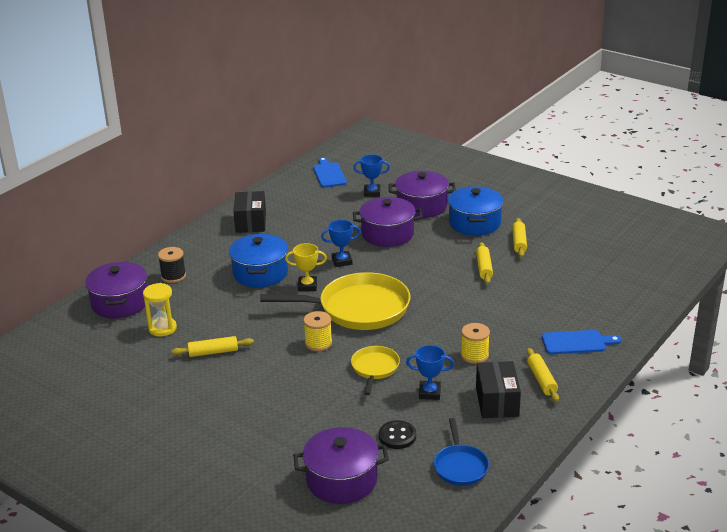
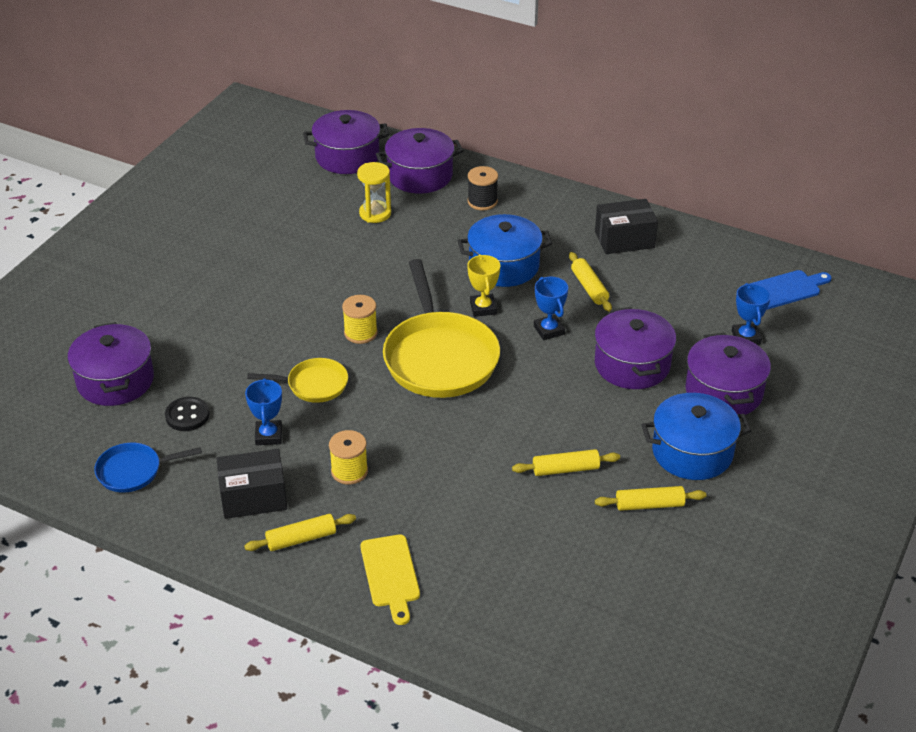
camera: 80 degrees right, 10 degrees up
yellow rolling pin [171,336,254,357] -> yellow rolling pin moved to [569,252,612,312]
blue cutting board [542,330,621,354] -> yellow cutting board [360,535,420,625]
none -> purple pot [303,110,389,174]

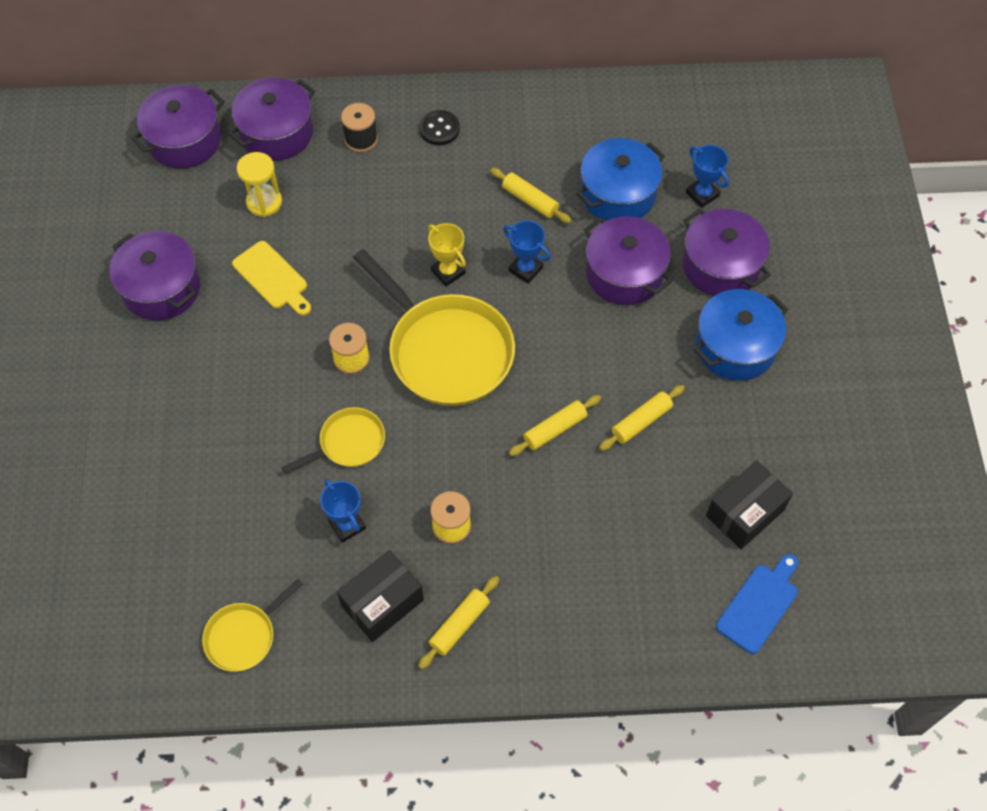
camera: 30 degrees left, 20 degrees up
purple pot [68,322,154,406] -> purple pot moved to [110,231,200,321]
blue pan [94,443,202,493] -> yellow pan [202,579,303,672]
black button [165,397,209,431] -> black button moved to [419,110,460,145]
yellow cutting board [360,535,420,625] -> yellow cutting board moved to [232,241,311,316]
blue pot [458,214,552,287] -> blue pot moved to [576,138,665,221]
black box [595,199,658,254] -> black box moved to [706,460,793,549]
yellow rolling pin [595,486,706,511] -> yellow rolling pin moved to [509,395,601,456]
blue cutting board [750,270,831,310] -> blue cutting board moved to [716,554,798,654]

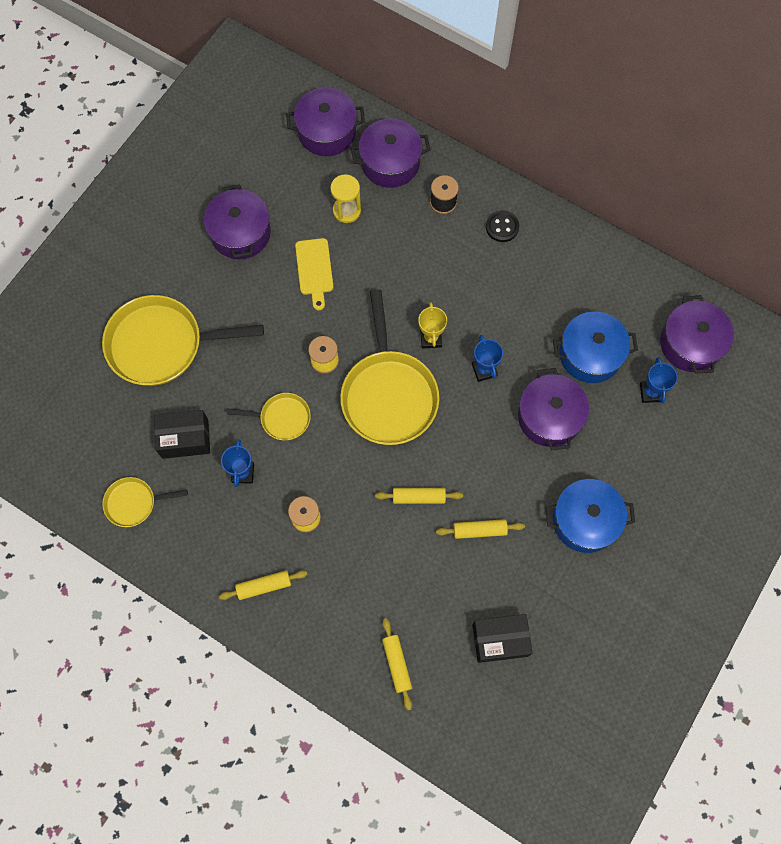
camera: 35 degrees right, 10 degrees up
black box [337,550,424,642] -> black box moved to [154,410,210,459]
yellow rolling pin [490,168,572,223] -> yellow rolling pin moved to [382,618,412,710]
purple pot [683,208,771,296] -> purple pot moved to [660,295,734,374]
blue cutting board [716,554,798,654] -> none
none -> yellow pan [102,295,264,386]

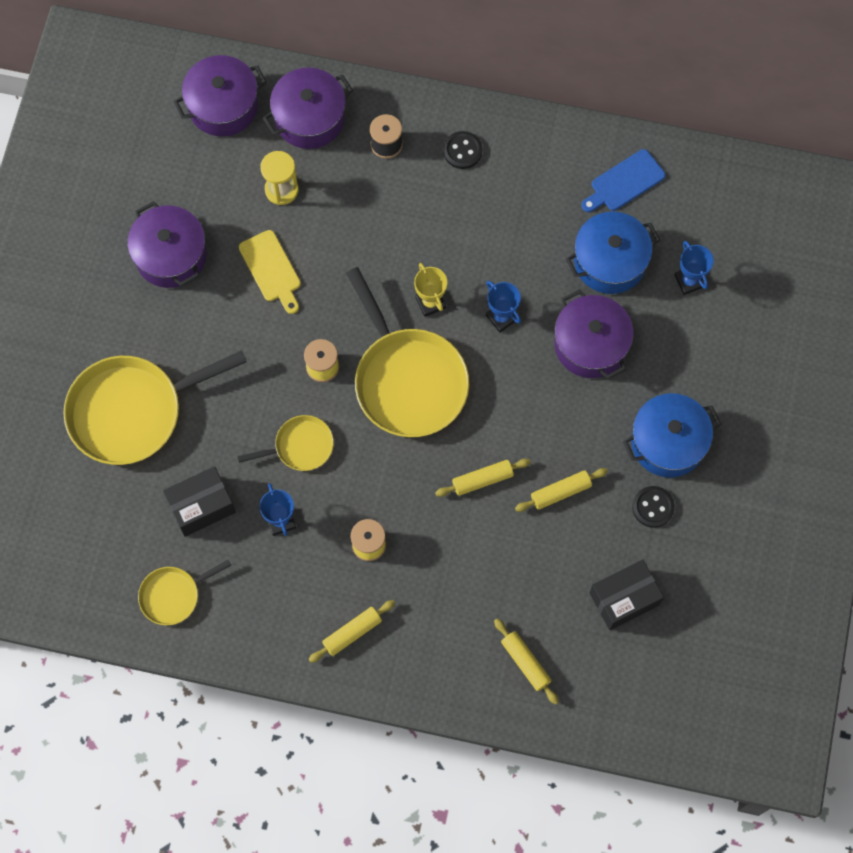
camera: 20 degrees left, 0 degrees up
purple pot [660,295,734,374] -> none
none -> blue cutting board [582,149,665,212]
none -> black button [632,486,675,528]

